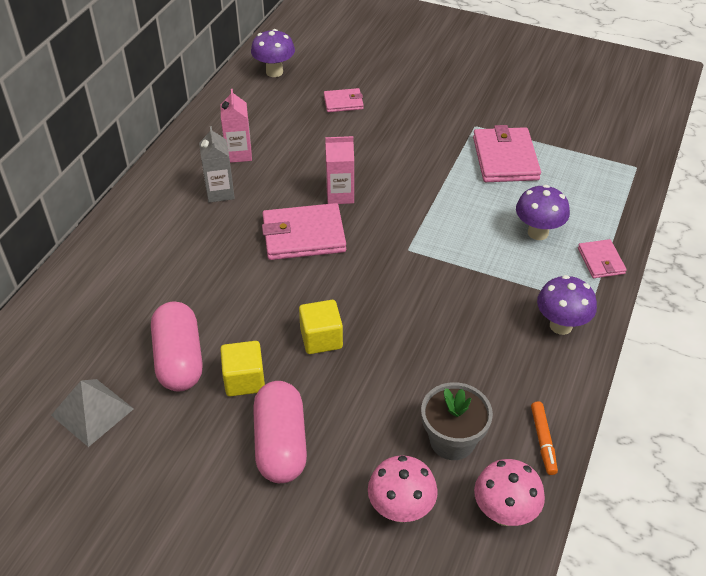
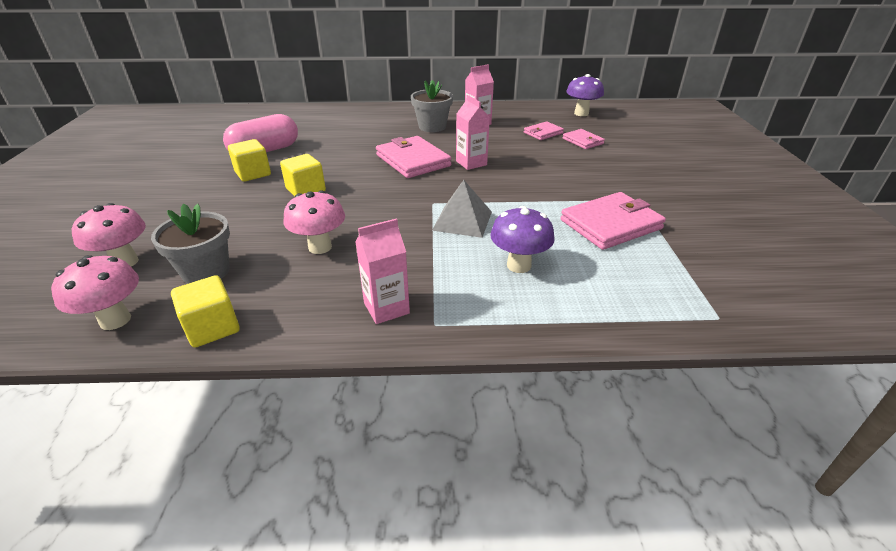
camera: 65 degrees right, 10 degrees down
grey pyramid [51,379,134,447] -> grey pyramid moved to [432,180,492,238]
grey carton [199,126,235,203] -> grey flower pot [411,80,453,132]
pink capsule [253,381,307,483] -> none
orange marker [531,401,558,475] -> yellow cube [171,275,240,348]
purple mushroom [537,275,597,335] -> pink carton [355,218,410,324]
pink wallet [578,239,627,278] -> pink wallet moved to [524,121,564,140]
none -> pink mushroom [284,190,345,254]

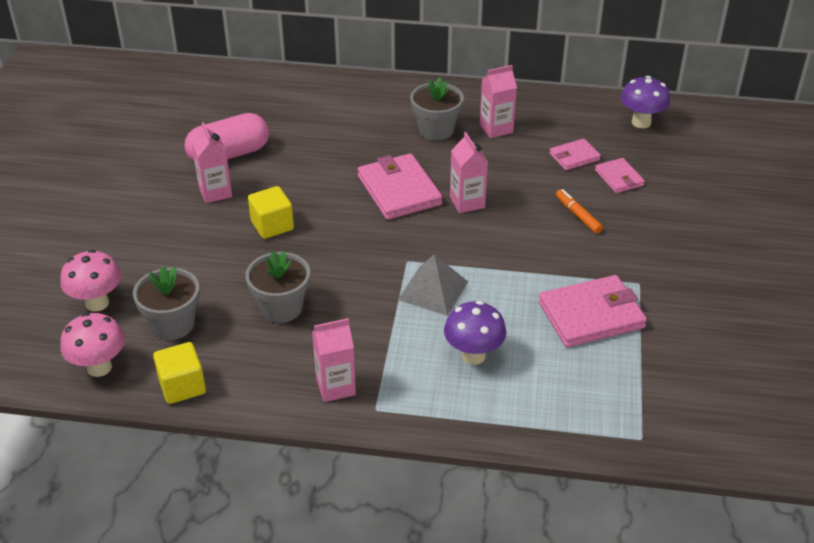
camera: 10 degrees right, 5 degrees up
yellow cube [228,139,271,182] -> pink carton [191,122,232,203]
pink mushroom [284,190,345,254] -> grey flower pot [245,251,310,323]
none -> orange marker [556,189,603,234]

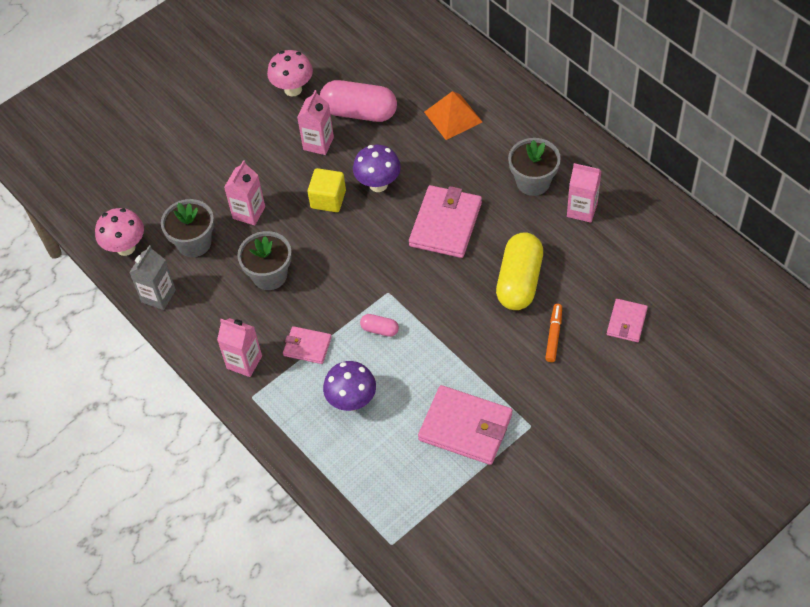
camera: 45 degrees right, 15 degrees up
pink mushroom [60,250,121,312] -> pink mushroom moved to [267,50,313,97]
yellow cube [153,342,206,404] -> grey carton [129,245,176,310]
grey pyramid [398,254,468,316] -> pink capsule [360,314,399,337]
pink carton [450,132,488,213] -> pink carton moved to [224,160,265,226]
pink wallet [549,138,601,170] -> pink wallet moved to [283,326,332,364]
purple mushroom [621,76,670,128] -> purple mushroom moved to [353,145,401,192]
none -> orange pyramid [424,91,482,140]
none -> yellow capsule [496,232,543,310]

